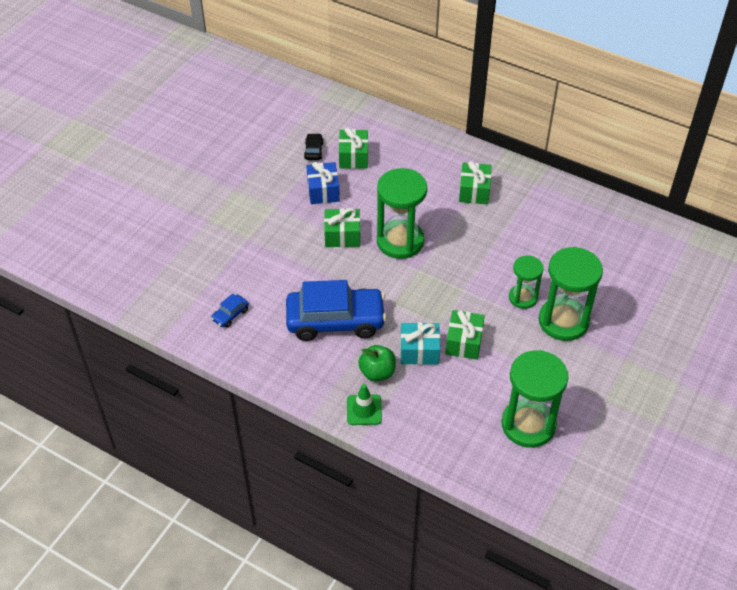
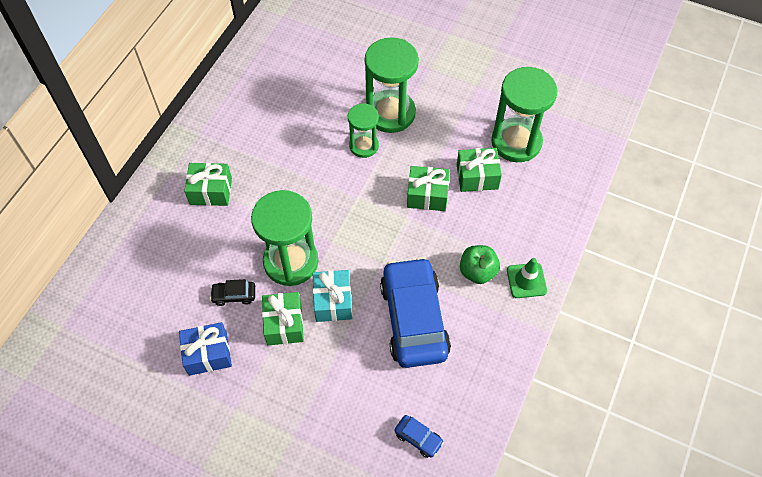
camera: 95 degrees left, 10 degrees up
black car [304,133,324,160] -> black car moved to [210,279,255,306]
green gift [339,128,368,169] -> green gift moved to [457,148,502,192]
turquoise gift [400,322,440,365] -> turquoise gift moved to [313,270,352,322]

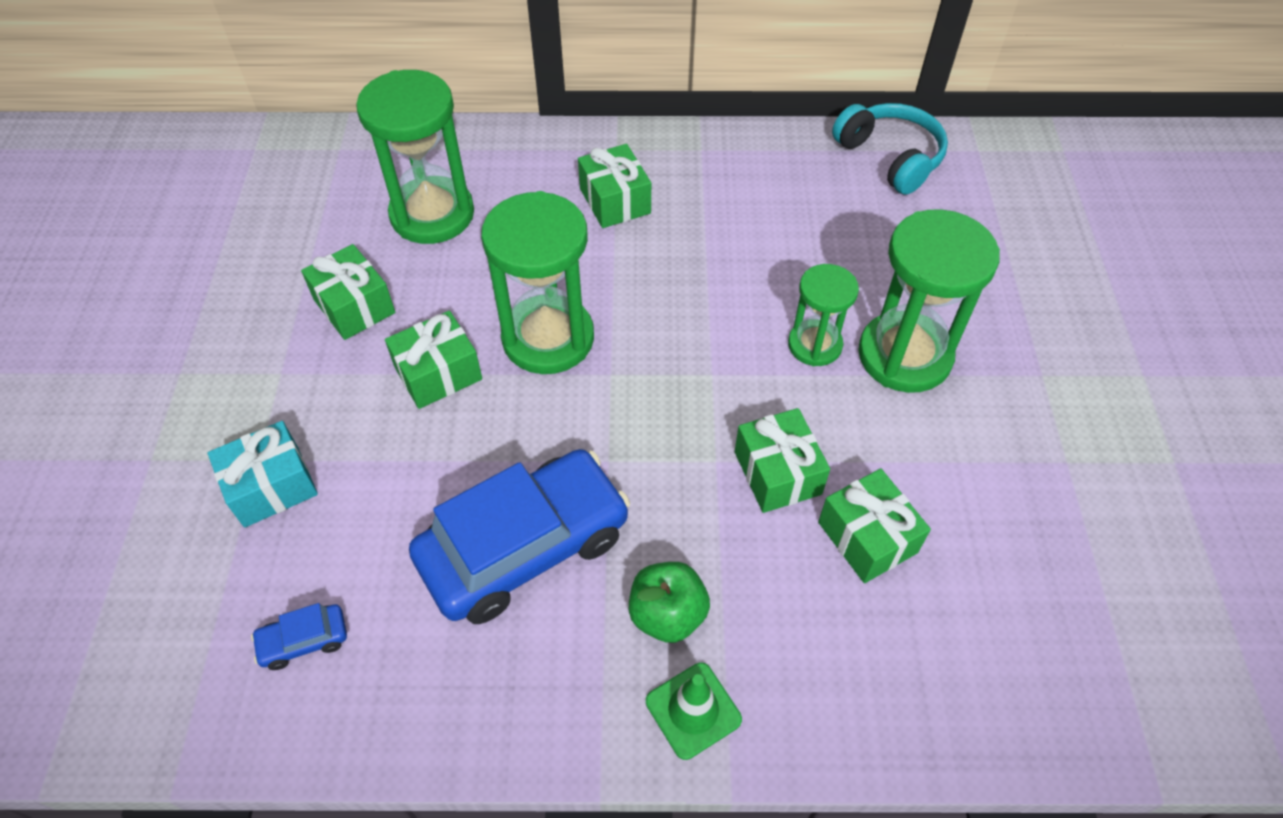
camera: 65 degrees right, 5 degrees down
blue gift [179,322,232,376] -> green gift [301,244,395,340]
black car [210,279,255,306] -> none
turquoise gift [313,270,352,322] -> turquoise gift moved to [208,421,318,528]
blue car [394,415,444,458] -> blue car turned 60 degrees clockwise [251,603,347,670]
green hourglass [491,67,557,162] -> green hourglass moved to [356,70,474,244]
none -> turquoise headphones [832,103,948,195]

